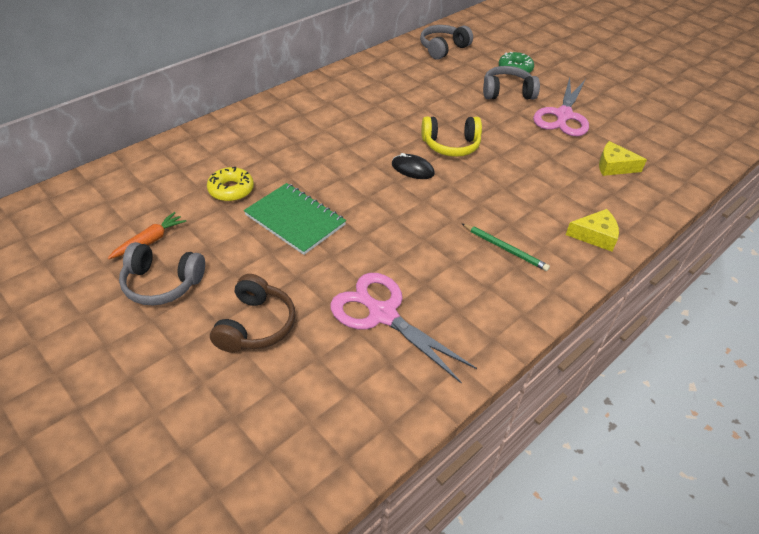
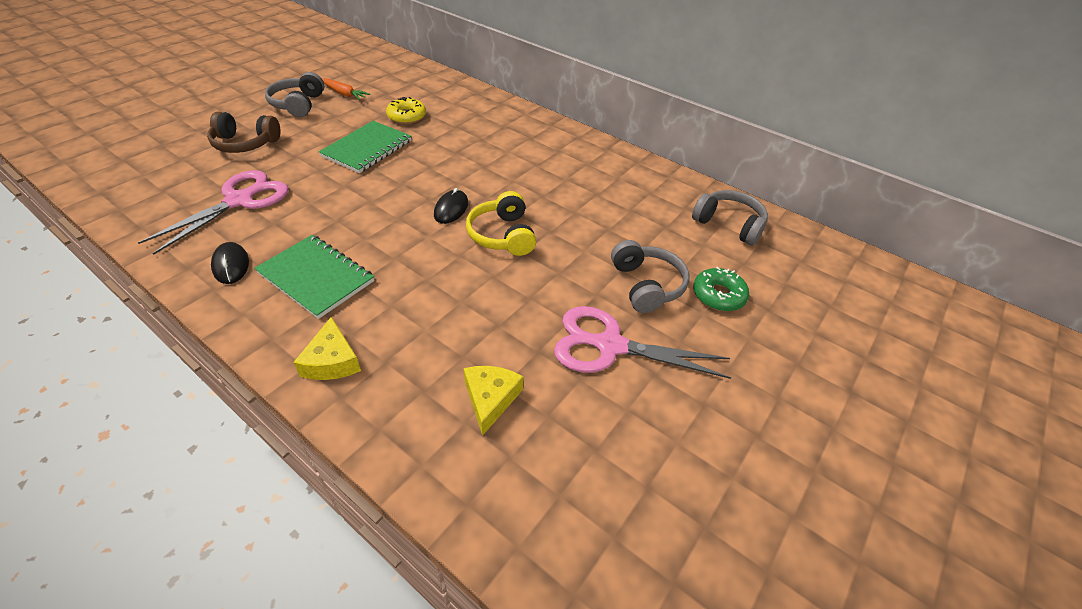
camera: 80 degrees right, 0 degrees up
green pencil [461,223,550,271] -> green notebook [254,235,374,319]
none -> black mouse [211,242,249,284]

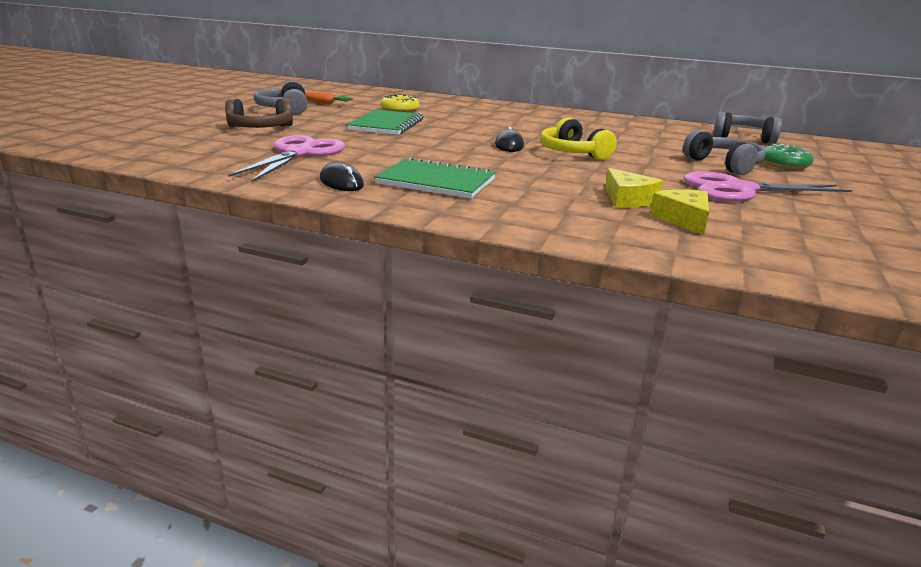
camera: 15 degrees left, 20 degrees down
yellow cheese [293,317,361,380] -> yellow cheese moved to [605,168,663,208]

